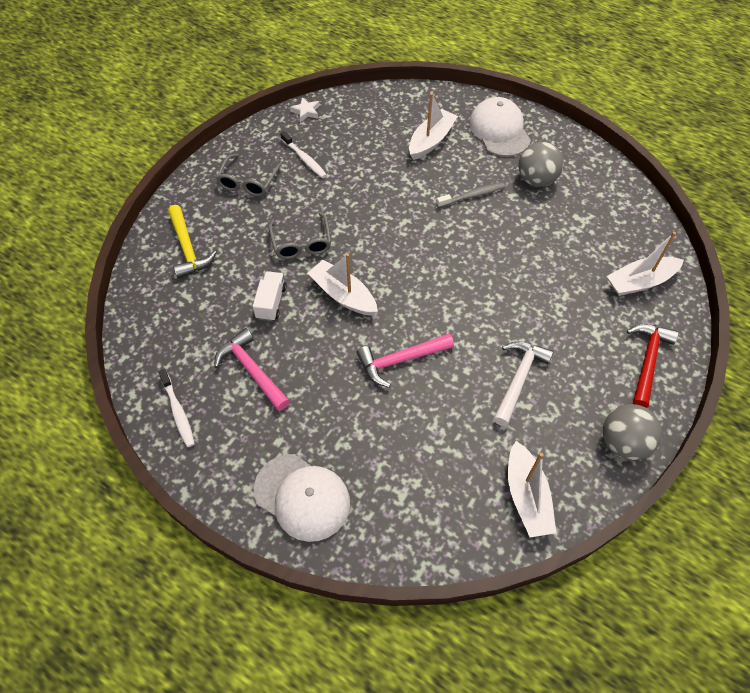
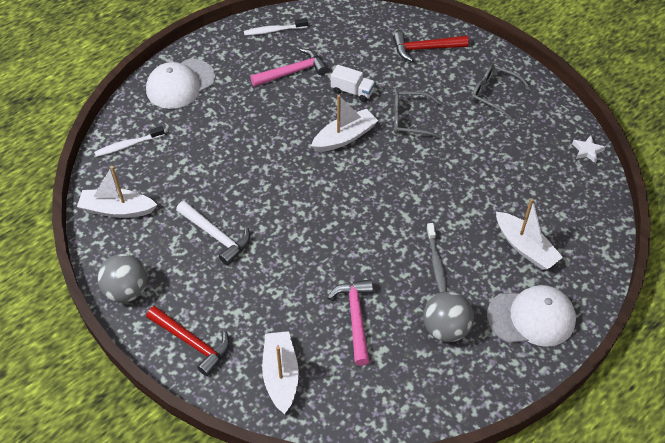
camera: 105 degrees right, 5 degrees down
yellow hammer [168,205,217,278] -> red hammer [393,32,469,62]
white toothbrush [280,131,327,178] -> white toothbrush moved to [94,126,165,157]
pink hammer [357,334,454,387] -> pink hammer moved to [327,279,373,366]

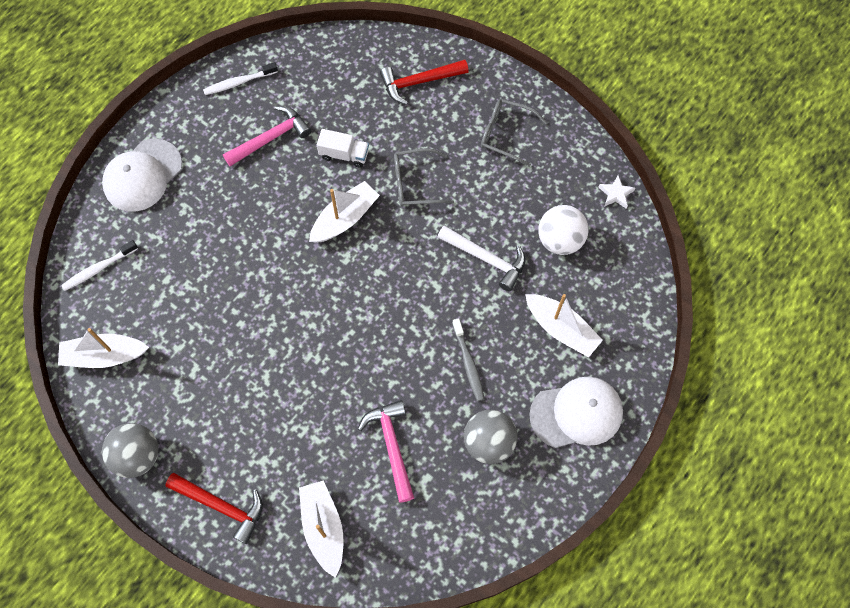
camera: 10 degrees left, 15 degrees up
white hammer [176,201,250,265] -> white hammer moved to [438,226,526,291]
none -> white ball [538,205,589,255]

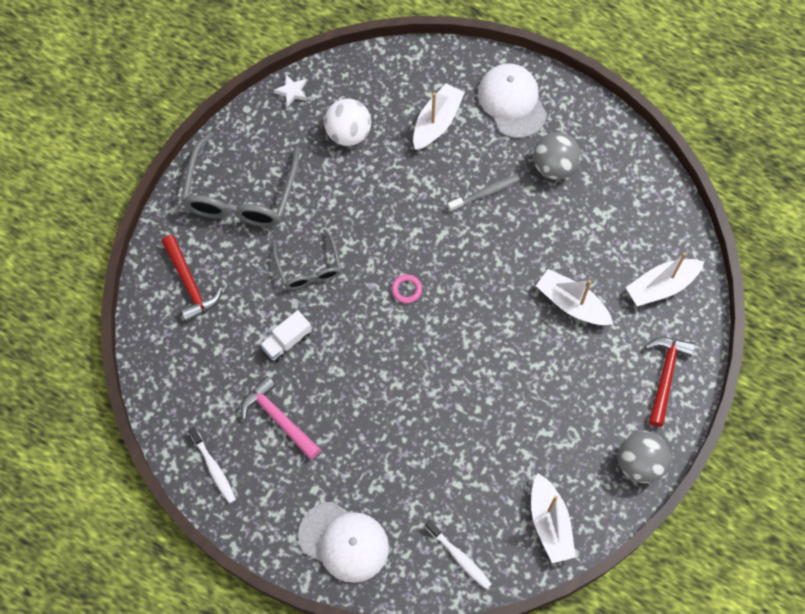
camera: 100 degrees left, 0 degrees up
white boat [309,181,380,243] -> white boat moved to [536,269,613,325]
white truck [317,129,369,168] -> white truck turned 135 degrees counterclockwise [260,310,312,362]
pink hammer [358,400,414,503] -> none
white hammer [438,226,526,291] -> none
grey glasses [481,99,547,167] -> grey glasses [181,132,300,227], size x1.75
none -> pink ring [391,274,422,303]

